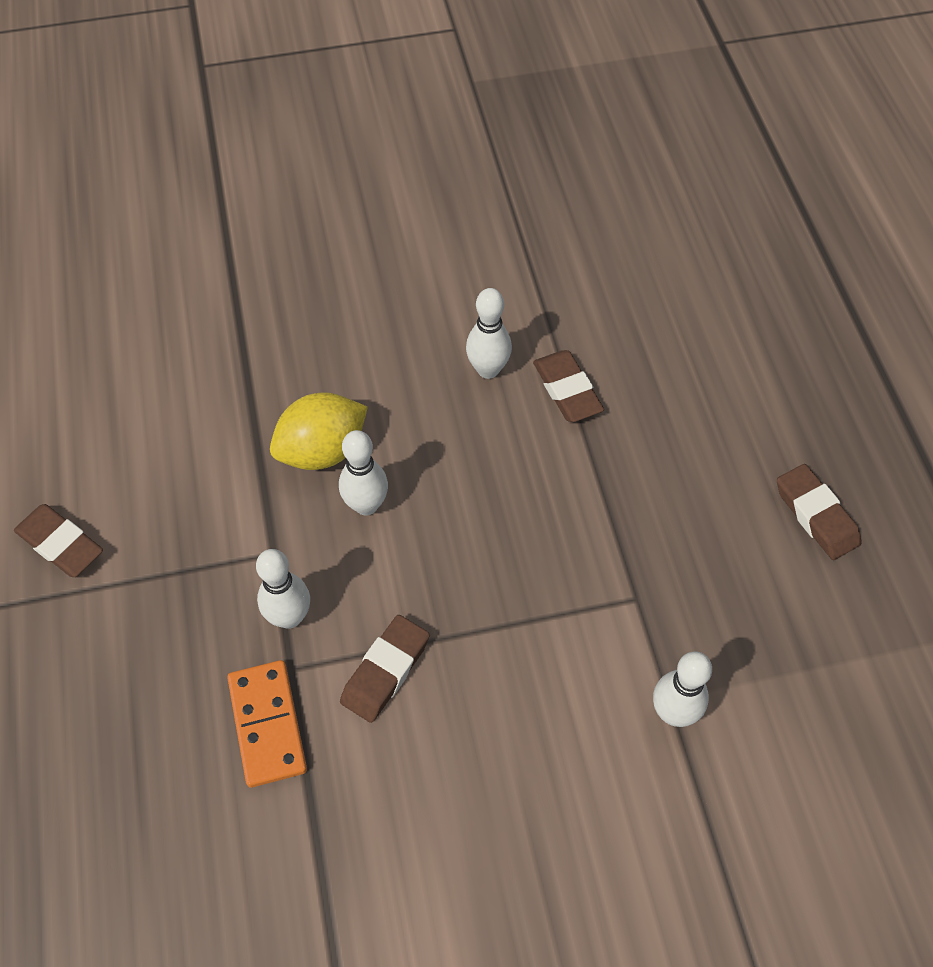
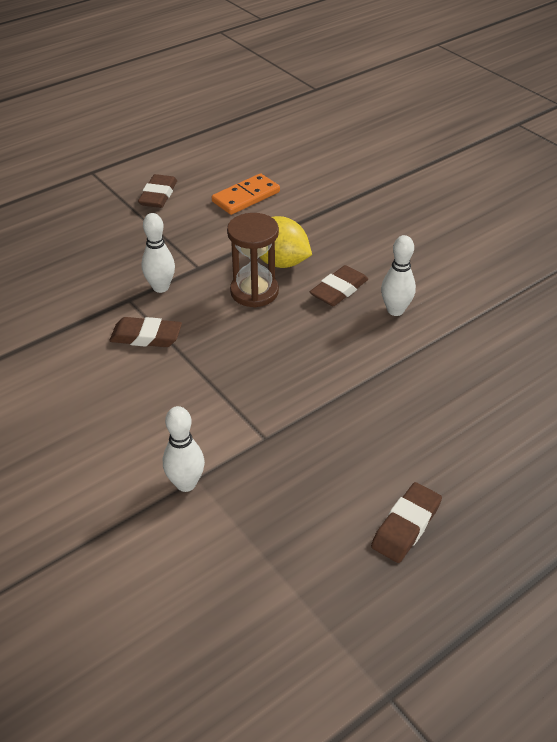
camera: 65 degrees right, 15 degrees down
orange domino [227,660,307,787] -> orange domino moved to [212,173,280,215]
white bowling pin [339,430,388,516] -> brown hourglass [227,213,279,307]
brown eraser [533,350,604,422] -> brown eraser moved to [310,265,368,306]

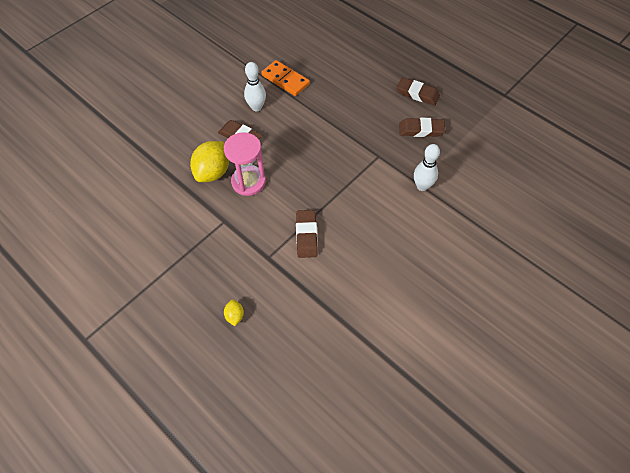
camera: 100 degrees left, 15 degrees up
brown eraser [138,174,177,208] -> brown eraser moved to [399,118,445,137]
white bowling pin [141,213,175,293] -> none
orange domino [212,173,280,215] -> orange domino moved to [261,60,310,96]
brown hourglass [227,213,279,307] -> pink hourglass [224,132,266,196]
none -> yellow lemon [224,299,244,326]

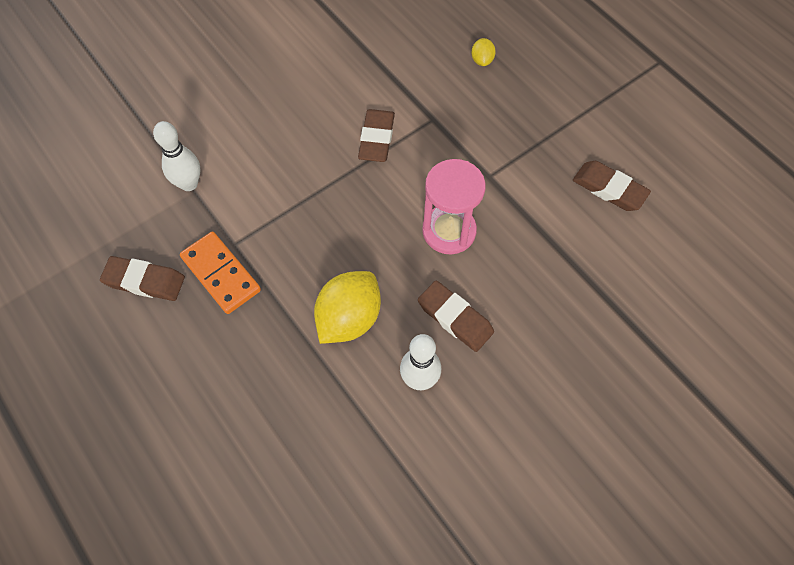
camera: 170 degrees left, 5 degrees up
yellow lemon [190,141,229,182] -> yellow lemon moved to [314,271,381,344]
orange domino [261,60,310,96] -> orange domino moved to [180,231,261,314]
brown eraser [397,77,440,106] -> brown eraser moved to [573,161,651,211]

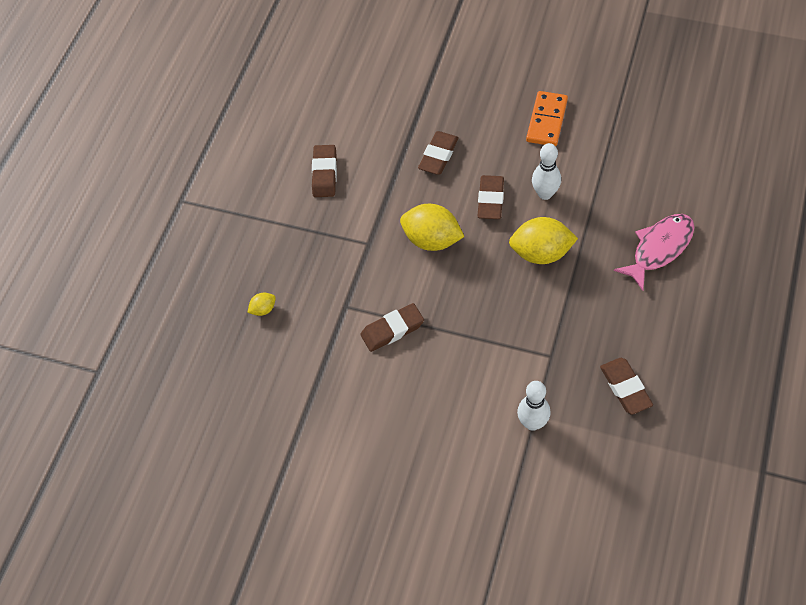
camera: 120 degrees left, 5 degrees down
orange domino [180,231,261,314] -> orange domino moved to [526,91,568,146]
pink hourglass [422,159,486,254] -> yellow lemon [400,204,464,251]
none -> brown eraser [418,131,459,175]
none -> pink fish [614,214,694,291]

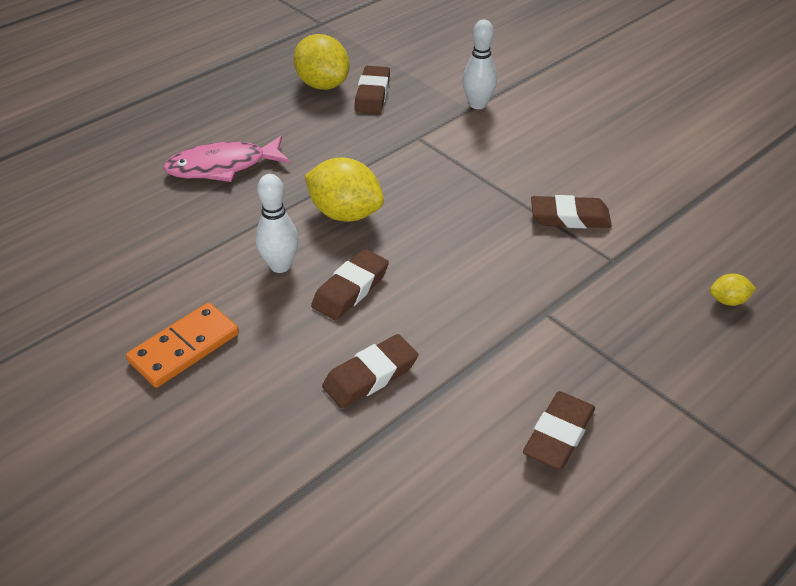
camera: 155 degrees left, 15 degrees down
yellow lemon [400,204,464,251] -> yellow lemon moved to [293,34,349,90]

